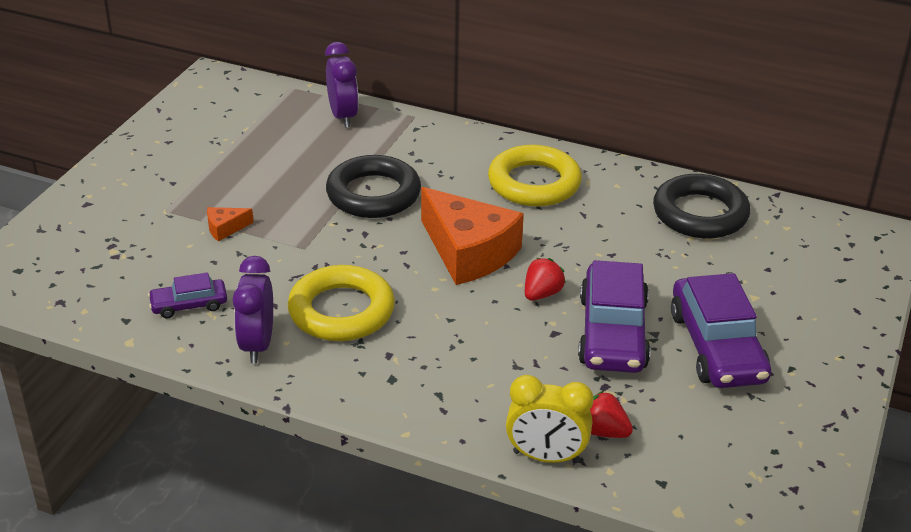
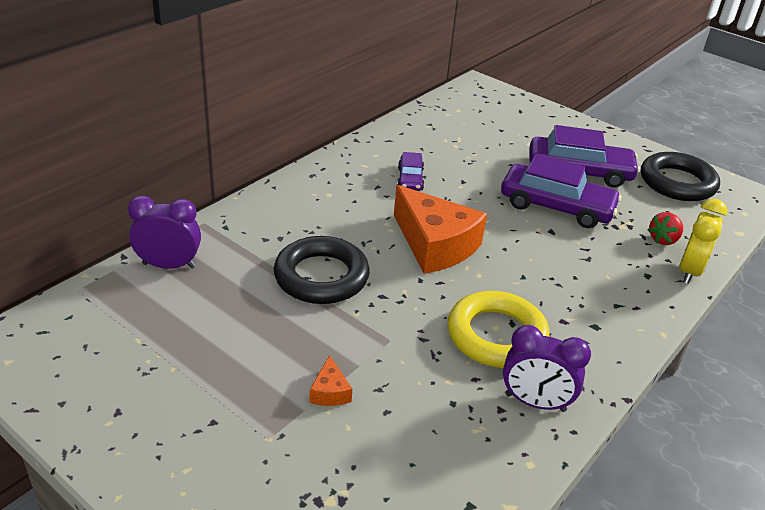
camera: 75 degrees left, 0 degrees up
purple car [148,272,227,318] -> purple car moved to [397,152,424,191]
orange cheese [421,187,524,285] -> orange cheese turned 75 degrees clockwise [394,185,487,274]
yellow ring [488,145,582,207] -> none
red strawberry [525,258,566,301] -> none
black ring [653,174,750,238] -> black ring moved to [641,152,720,201]

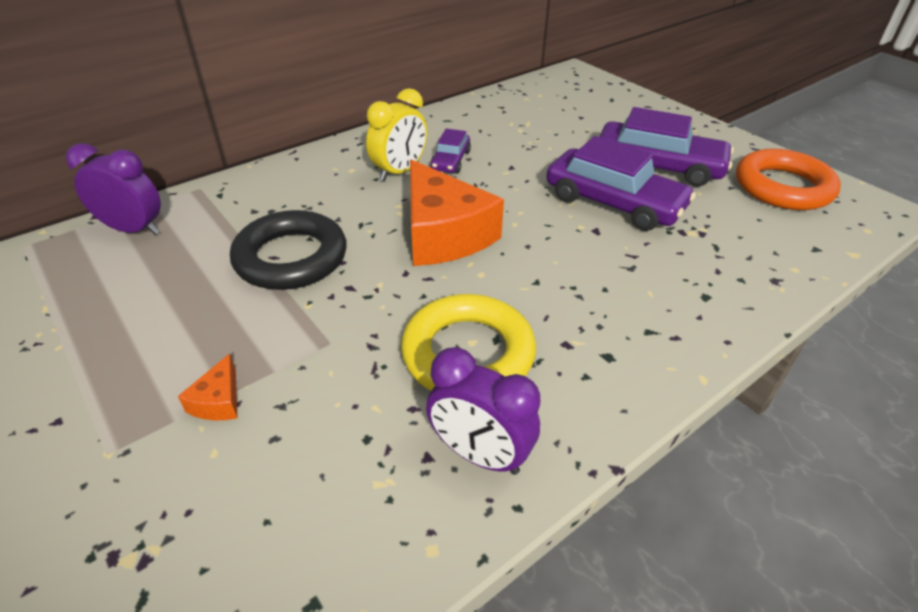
camera: 15 degrees right, 5 degrees up
black ring [641,152,720,201] -> orange ring [736,149,841,210]
red strawberry [648,212,683,245] -> none
yellow clock [679,199,727,284] -> yellow clock moved to [366,88,427,181]

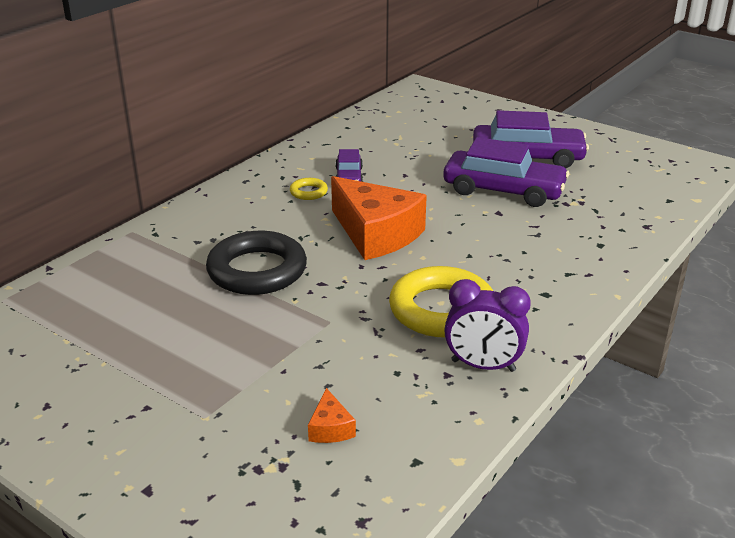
camera: 15 degrees left, 10 degrees down
purple clock [66,143,161,235] -> none
orange cheese [178,354,237,420] -> orange cheese moved to [308,388,356,443]
yellow clock [366,88,427,181] -> yellow ring [290,178,328,200]
orange ring [736,149,841,210] -> none

